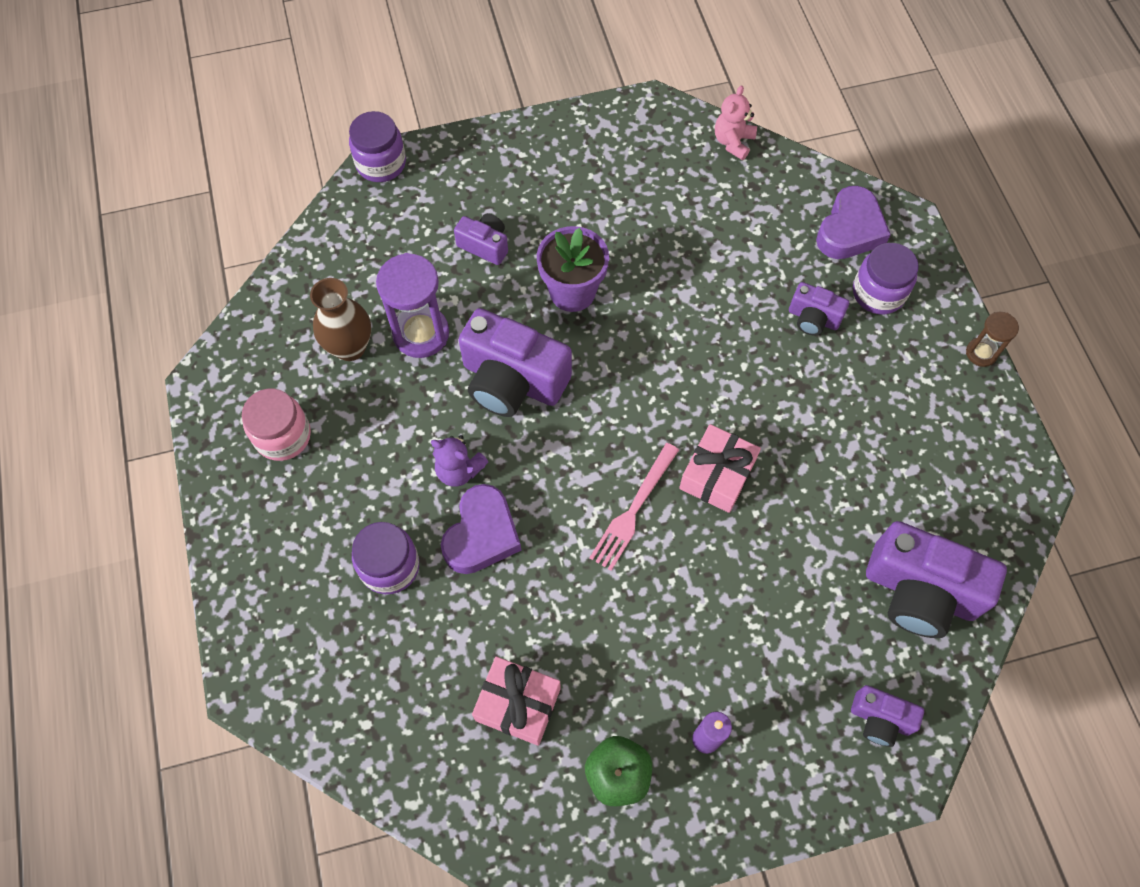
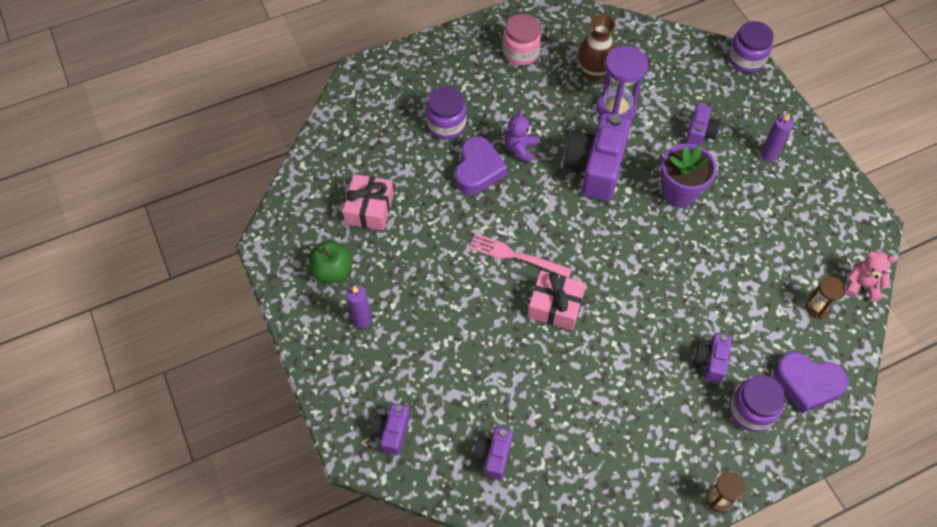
camera: 80 degrees right, 5 degrees down
purple heart [441,484,521,574] -> purple heart turned 90 degrees counterclockwise [455,136,507,194]
purple camera [866,521,1007,638] -> purple camera [473,427,513,480], size x0.51
none -> purple candle [760,113,794,162]
none -> brown hourglass [806,277,846,319]

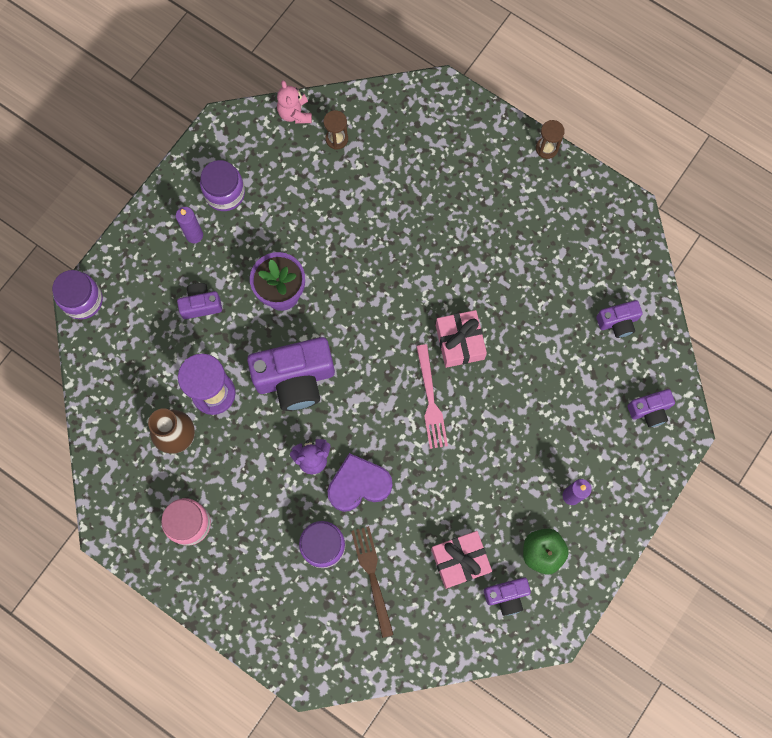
camera: 120 degrees left, 15 degrees up
purple camera [693,333,732,383] -> purple camera moved to [484,577,531,616]
purple jar [730,375,786,432] -> purple jar moved to [200,160,245,211]
purple heart [774,352,849,414] -> none
none -> brown fork [351,526,394,638]

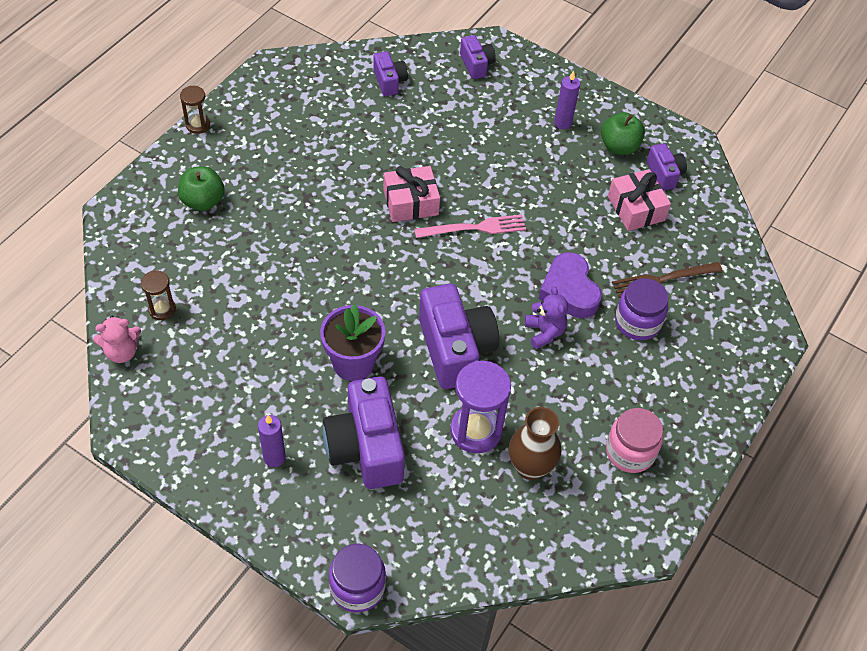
camera: 95 degrees left, 20 degrees down
purple camera [177,283,222,319] -> purple camera [323,376,405,489], size x1.95
purple jar [200,160,245,211] -> none
none -> green apple [178,166,224,211]

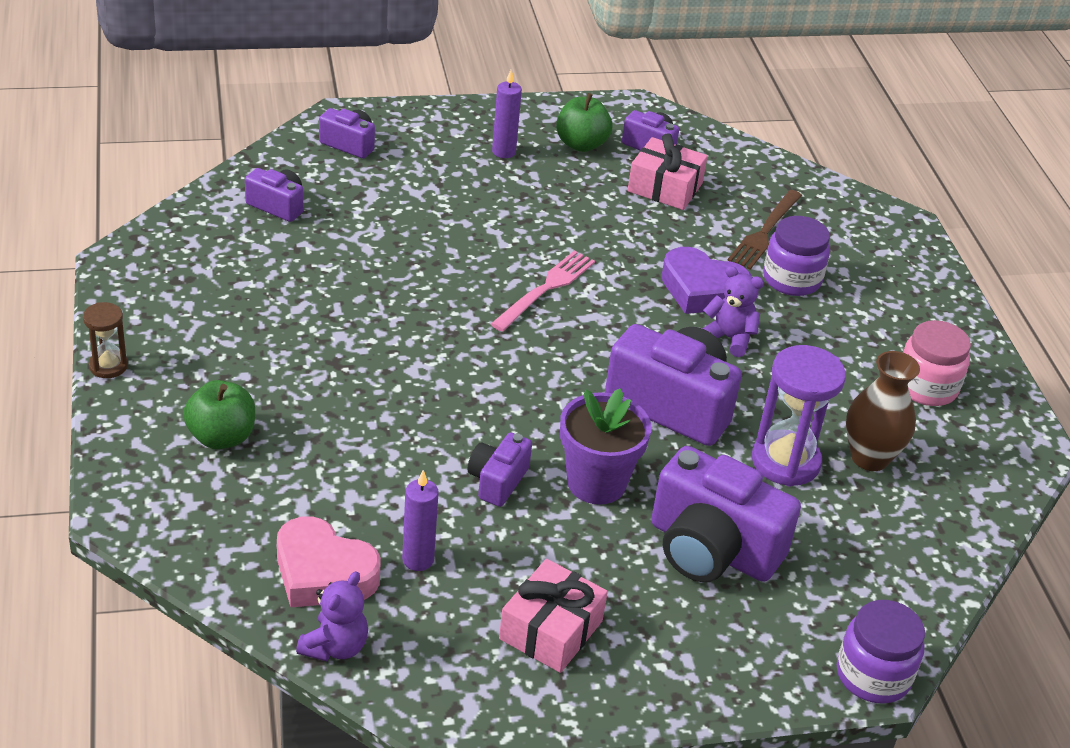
camera: 45 degrees left, 15 degrees down
pink teddy bear [93,316,141,363] -> purple teddy bear [296,571,368,661]
brown hourglass [141,271,176,320] -> pink heart [277,516,381,607]
purple candle [258,415,286,467] -> purple candle moved to [402,470,439,571]
pink gift [383,166,440,222] -> pink gift moved to [499,559,608,673]
none -> purple camera [468,432,532,507]

